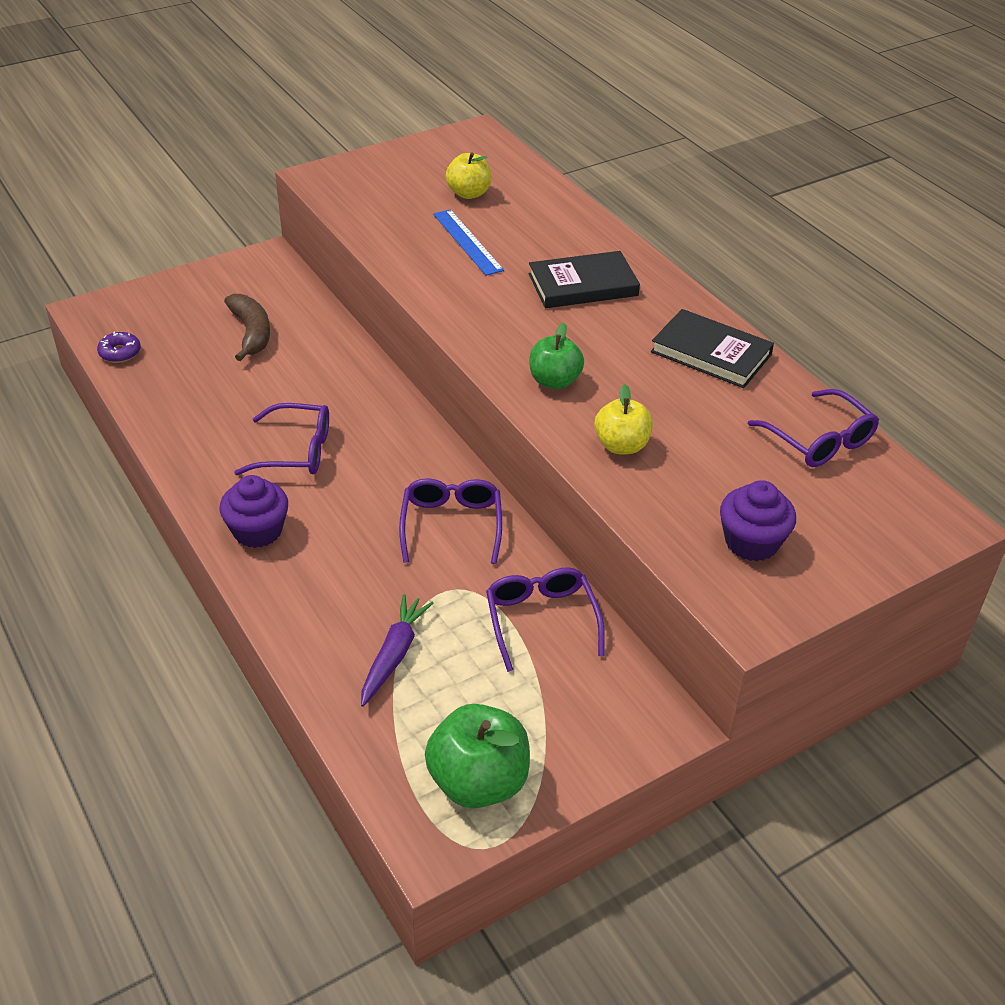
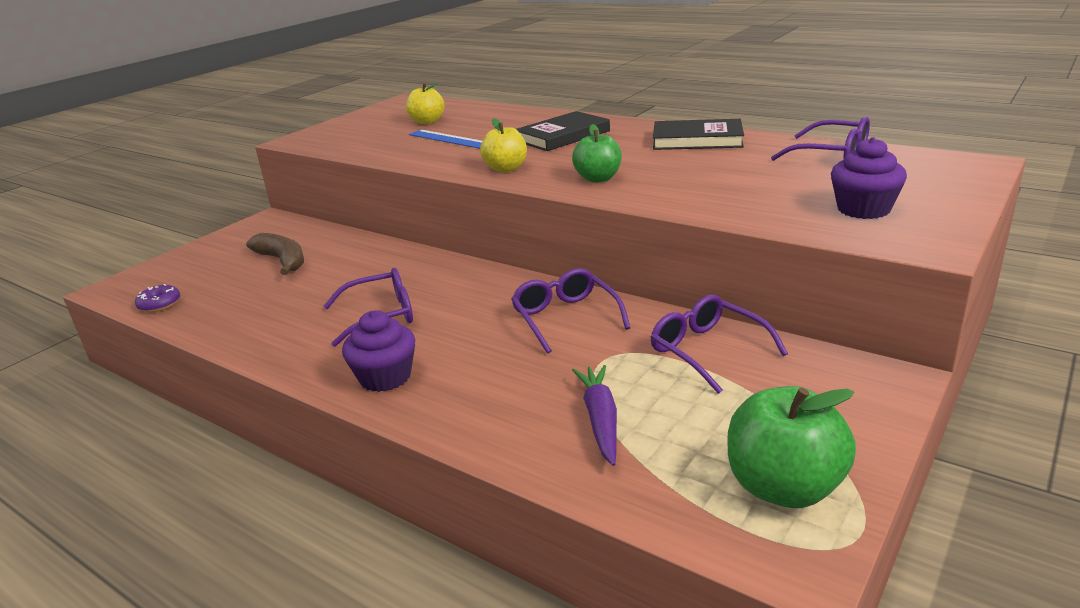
camera: 20 degrees left, 15 degrees down
yellow apple [594,384,653,454] -> yellow apple moved to [480,118,527,172]

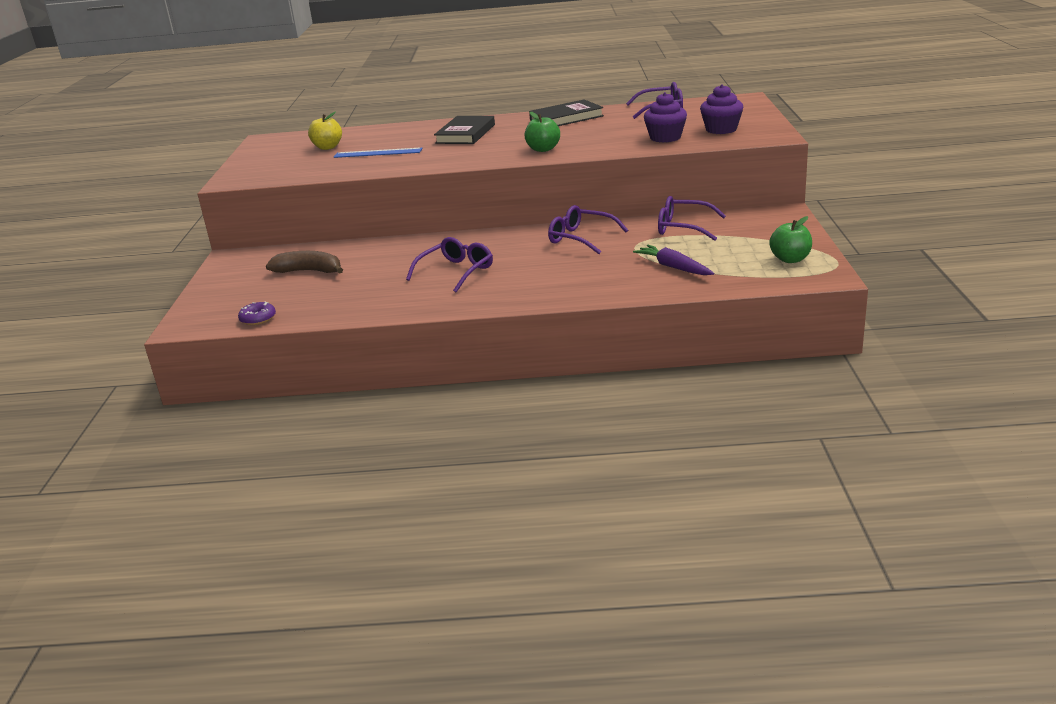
camera: 35 degrees left, 0 degrees up
purple cupcake [342,310,415,392] -> purple cupcake moved to [644,92,687,143]
yellow apple [480,118,527,172] -> none
green apple [727,386,856,508] -> green apple [769,216,812,263], size x0.65

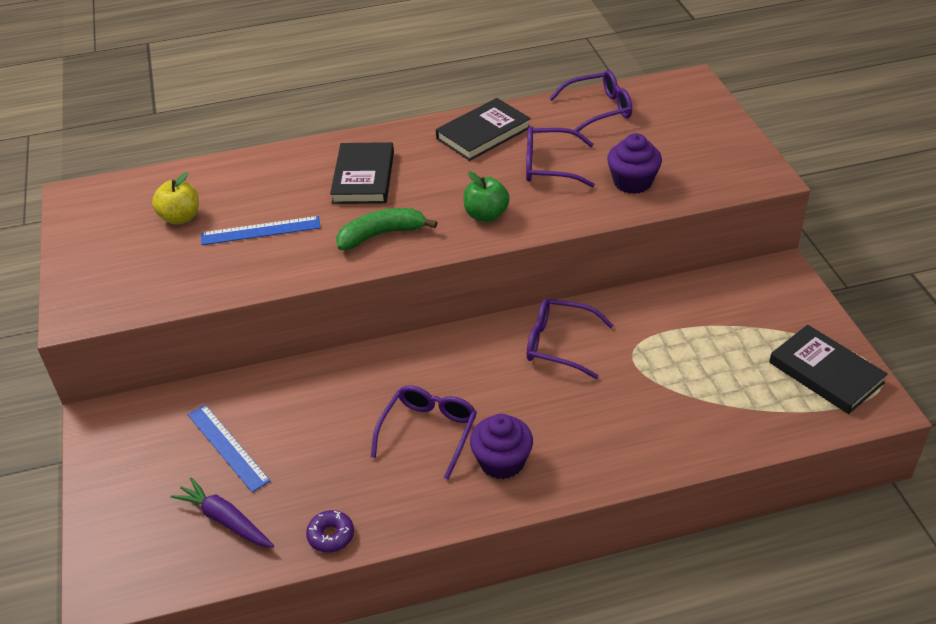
camera: 15 degrees left, 15 degrees up
purple donut [238,302,276,325] -> purple donut moved to [306,510,354,553]
brown banana [266,251,343,274] -> blue ruler [187,404,271,492]
purple carrot [633,245,714,275] -> purple carrot moved to [171,477,274,548]
purple glasses [658,196,726,241] -> purple glasses moved to [526,127,595,187]
purple cupcake [700,84,743,134] -> purple cupcake moved to [470,414,533,479]
green apple [769,216,812,263] -> black book [769,325,888,414]
none -> green banana [336,208,438,250]

